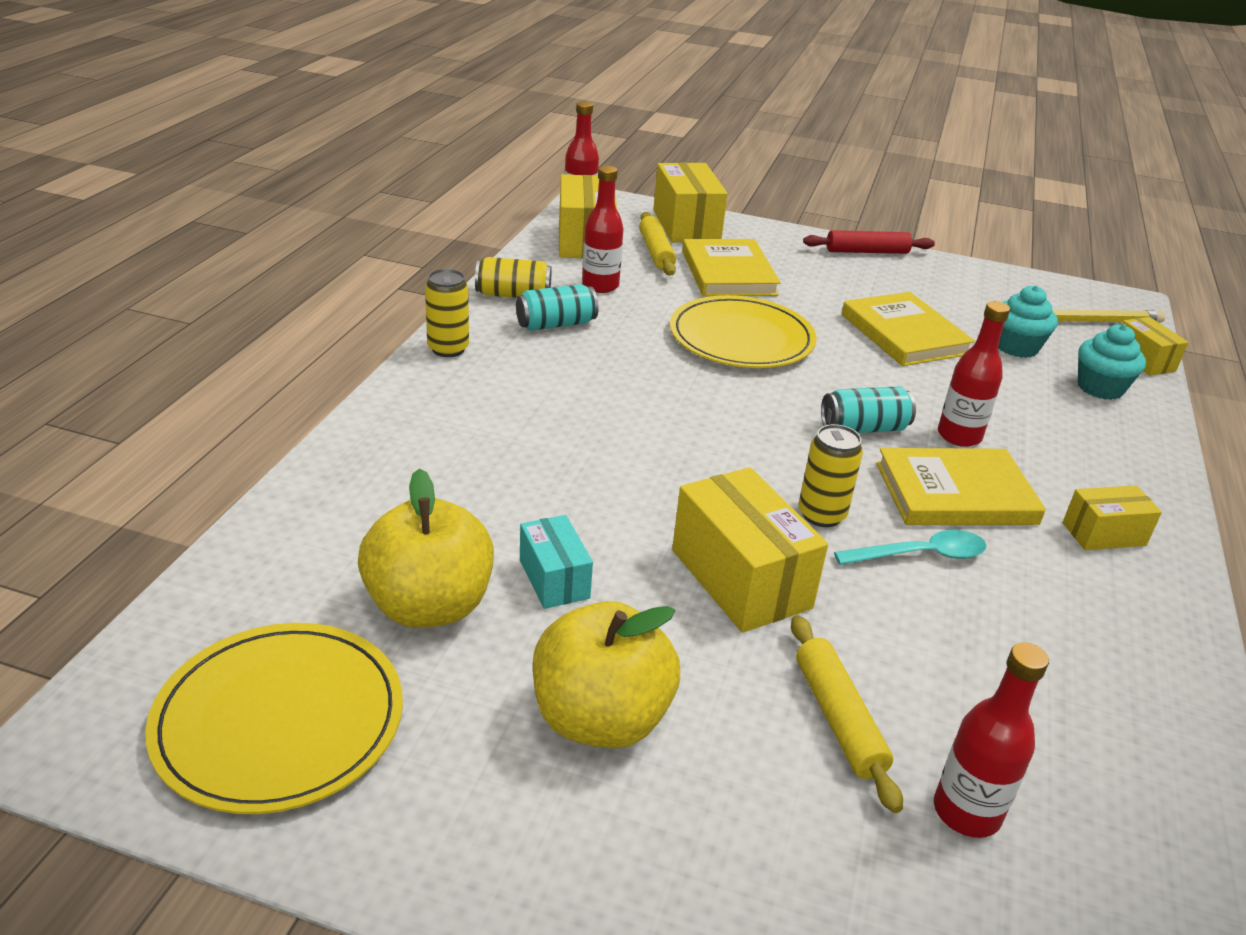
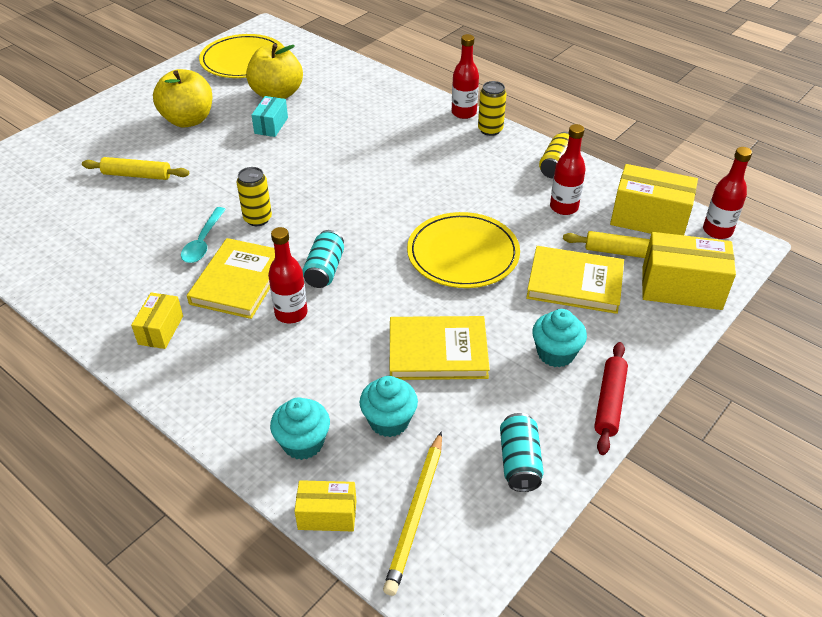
camera: 115 degrees right, 10 degrees up
turquoise can [516,284,599,331] -> turquoise can moved to [500,413,544,492]
turquoise box [520,515,593,609] -> turquoise box turned 75 degrees counterclockwise [251,96,288,137]
yellow box [672,467,828,633] -> none
red bottle [934,642,1049,838] -> red bottle moved to [452,34,479,119]
none -> turquoise cupcake [532,309,587,368]

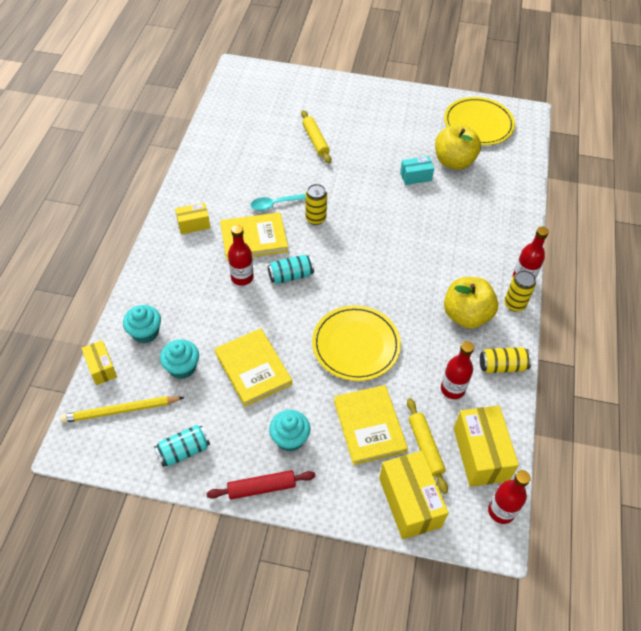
camera: 60 degrees right, 10 degrees up
yellow apple [153,69,212,128] -> yellow apple moved to [444,277,498,329]

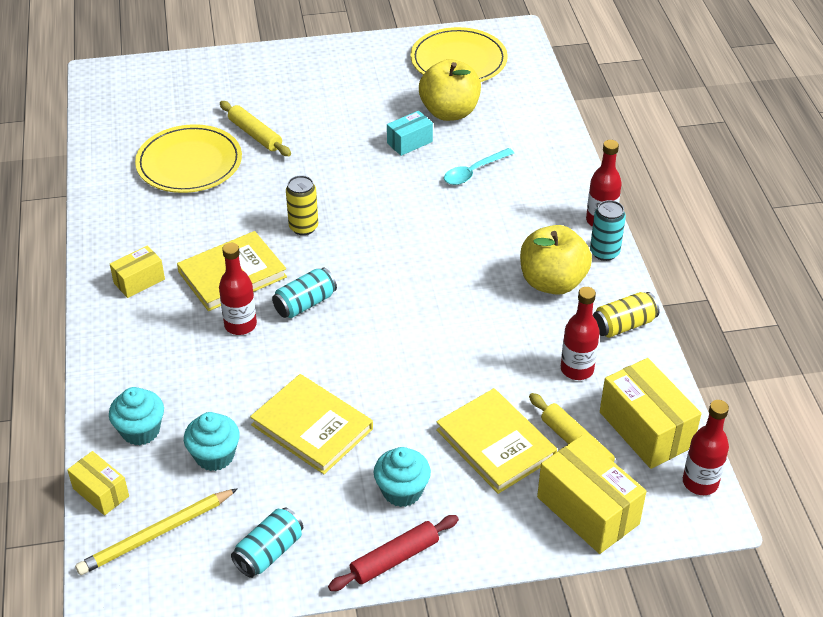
camera: 20 degrees left, 10 degrees down
turquoise spoon [251,194,306,211] -> turquoise spoon moved to [444,148,514,185]
yellow plate [312,305,401,381] -> yellow plate moved to [135,124,242,193]
yellow can [504,270,536,312] -> turquoise can [590,200,626,261]

